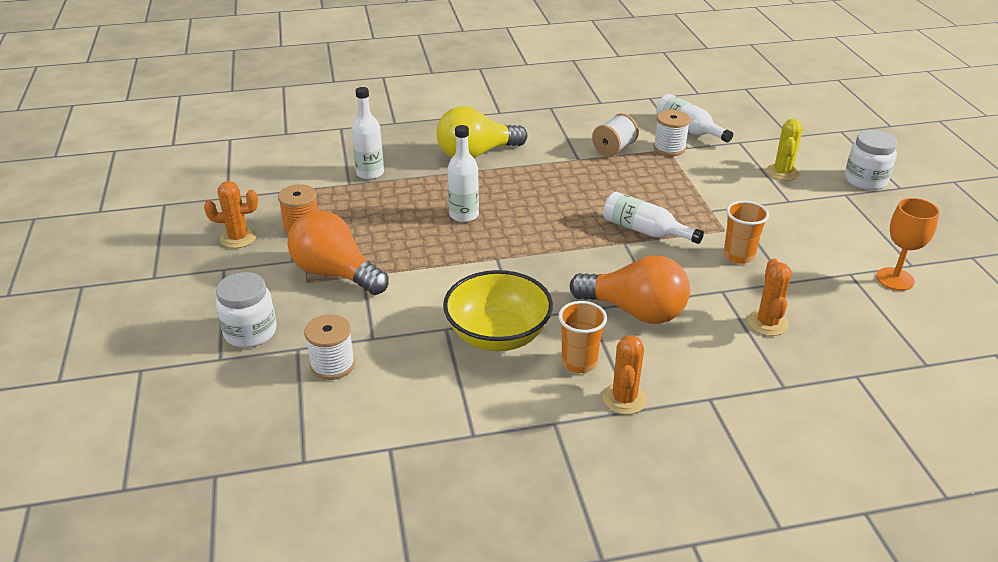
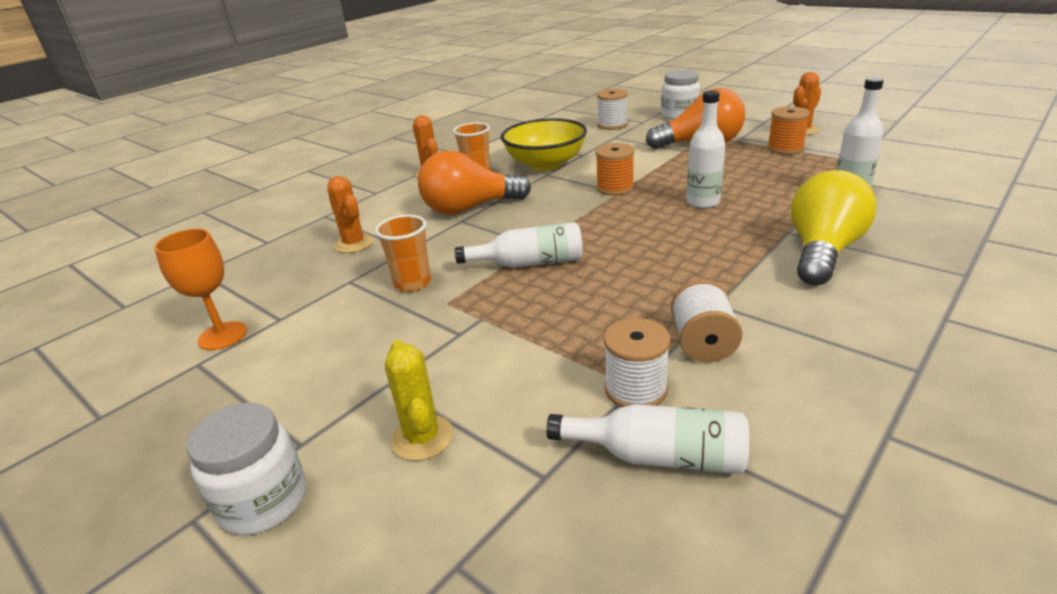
camera: 145 degrees right, 5 degrees down
none -> orange spool [595,143,635,196]

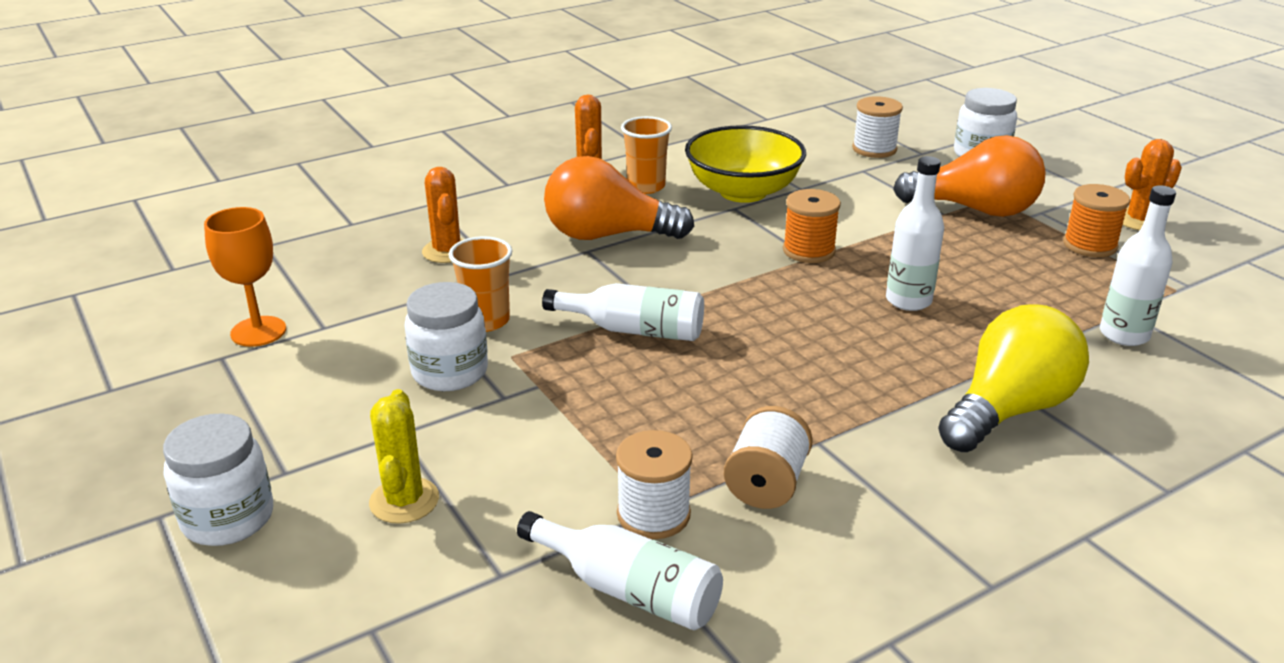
camera: 15 degrees right, 0 degrees up
none -> white jar [404,282,488,391]

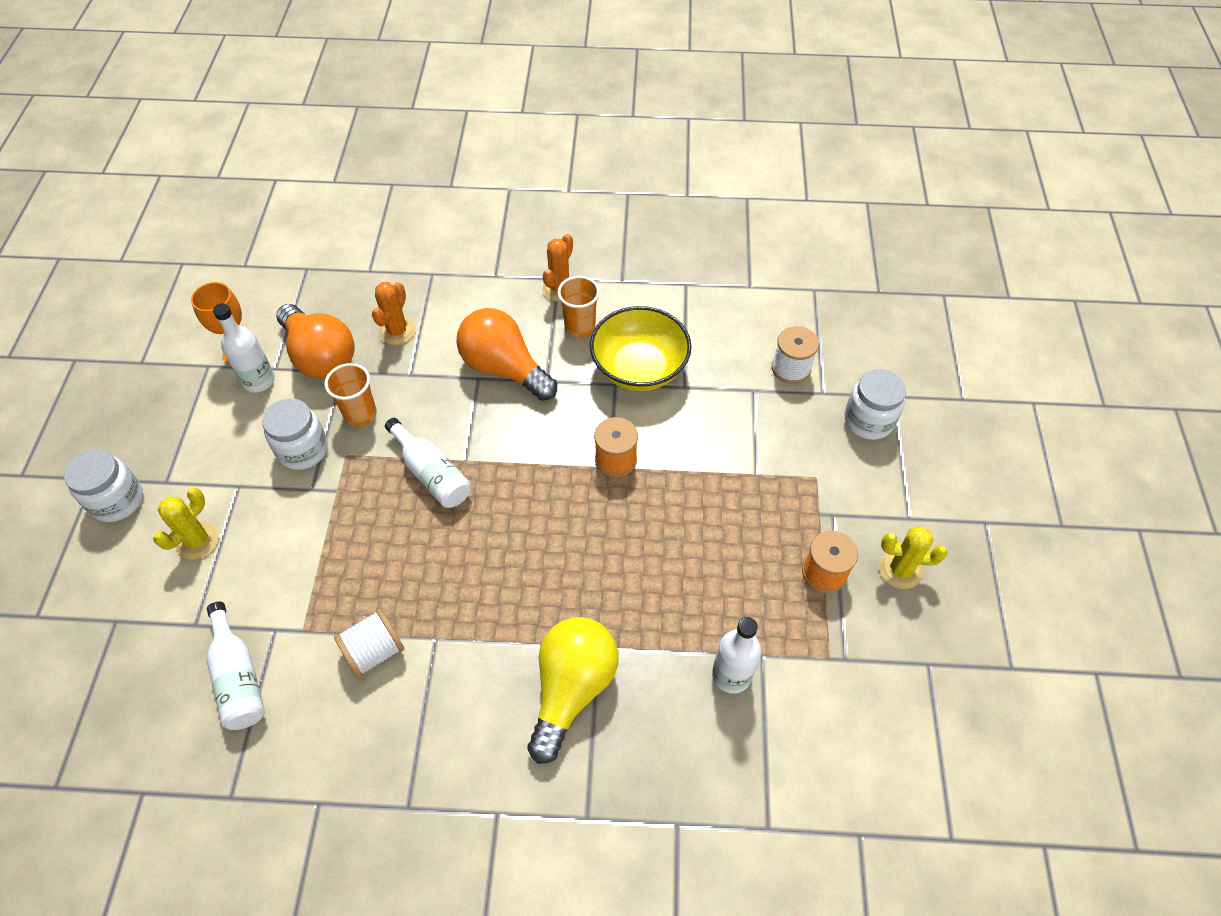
camera: 35 degrees right, 25 degrees up
white spool [616,430,693,539] -> none
white bottle [886,156,944,311] -> white bottle moved to [213,303,275,392]
orange light bulb [893,135,1046,217] -> orange light bulb moved to [276,304,355,379]
yellow light bulb [938,304,1089,452] -> yellow light bulb turned 60 degrees counterclockwise [528,617,619,764]
orange cactus [1123,139,1182,231] -> yellow cactus [879,526,947,589]

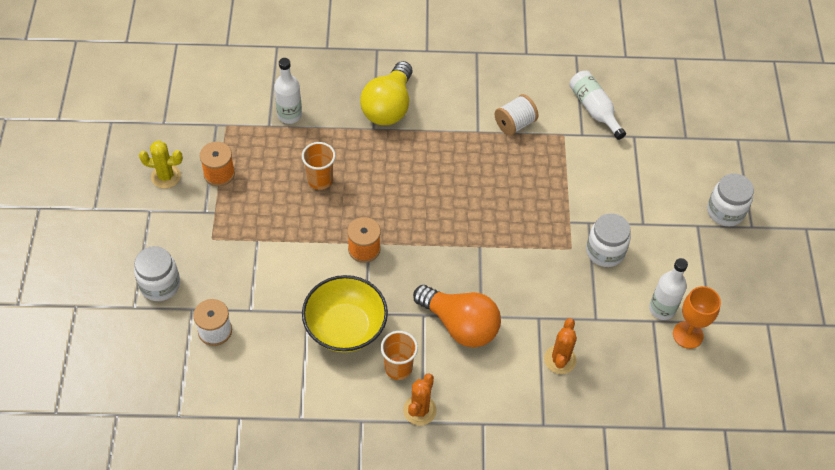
camera: 175 degrees right, 0 degrees up
yellow cactus [153,488,219,560] -> none
orange light bulb [276,304,355,379] -> none
orange cup [324,363,377,427] -> orange cup moved to [302,142,336,190]
white bottle [385,418,471,508] -> none

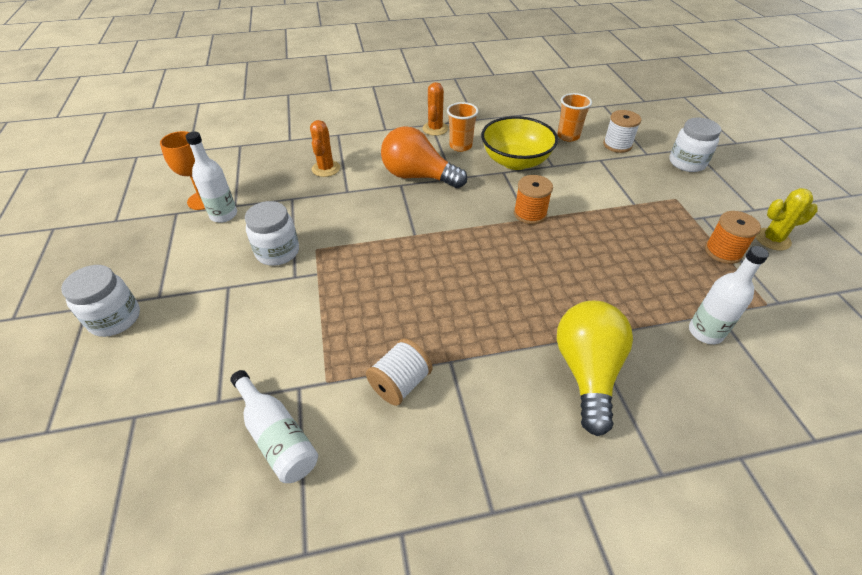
camera: 170 degrees right, 10 degrees down
orange cup [302,142,336,190] -> orange cup moved to [557,93,592,142]

